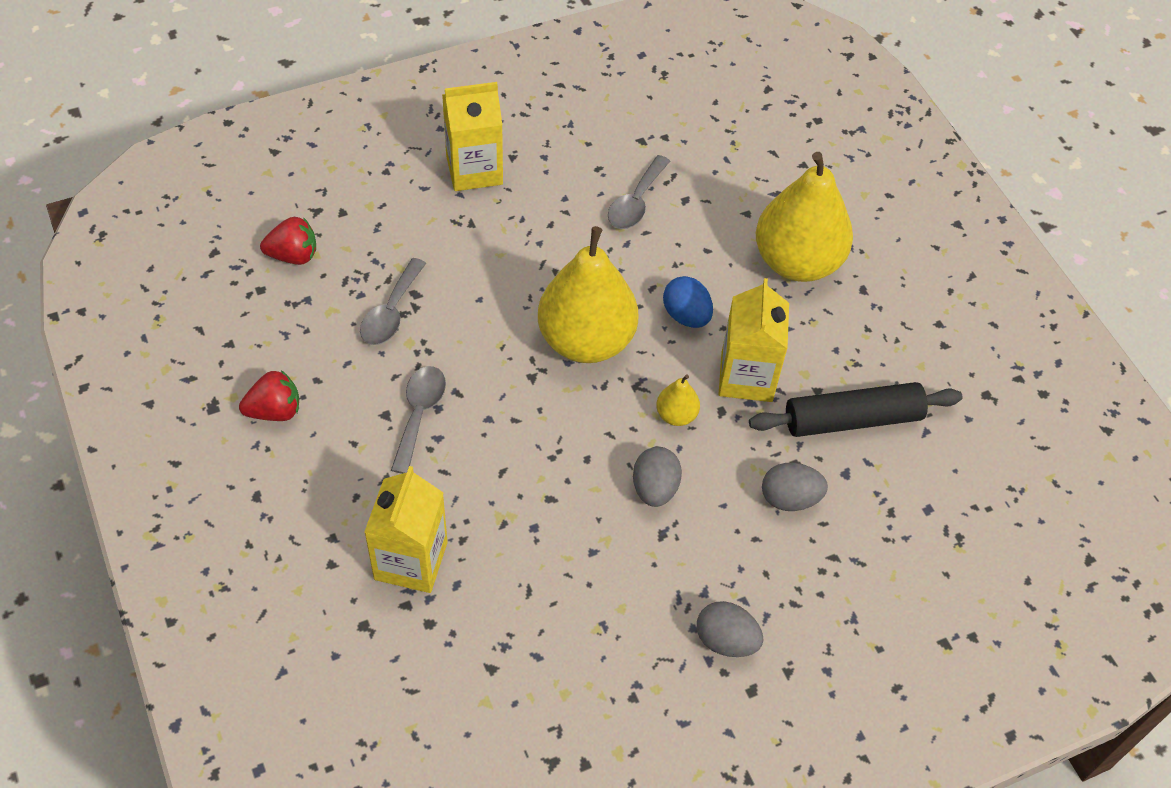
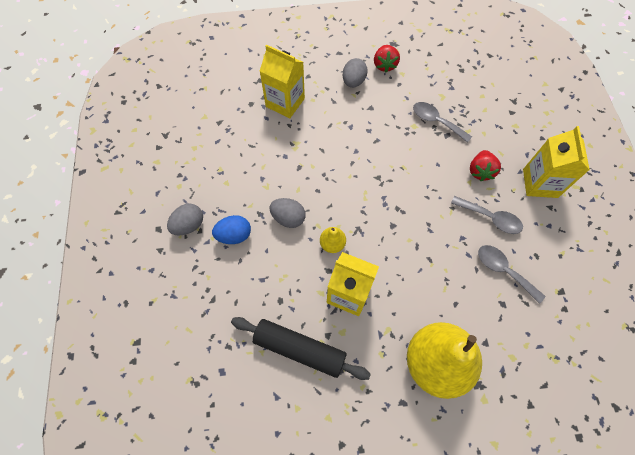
camera: 110 degrees right, 10 degrees up
red strawberry [260,217,316,265] -> red strawberry moved to [470,150,501,181]
grey spoon [391,366,446,474] -> grey spoon moved to [451,196,523,234]
yellow pear [538,226,639,363] -> none
blue egg [663,276,713,328] -> blue egg moved to [212,215,251,244]
black rolling pin [749,382,962,437] -> black rolling pin turned 75 degrees counterclockwise [231,317,371,380]
grey egg [762,463,828,511] -> grey egg moved to [343,58,368,88]

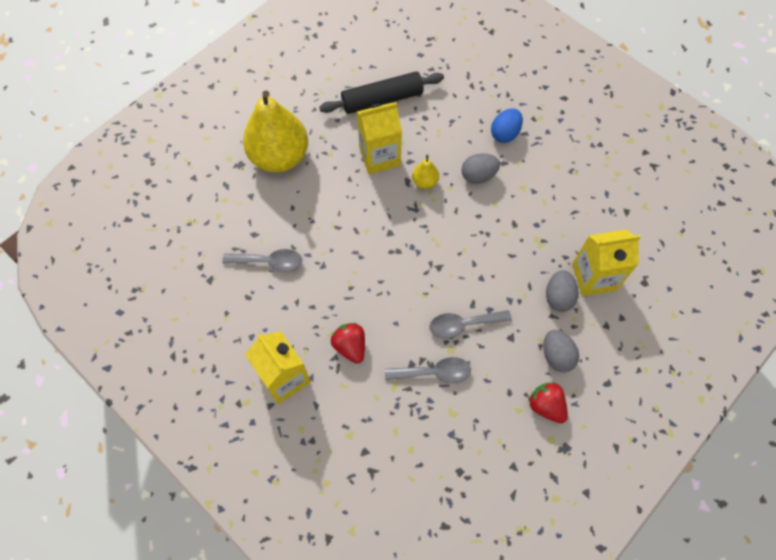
camera: 140 degrees right, 0 degrees up
grey egg [167,203,203,235] -> grey egg moved to [546,270,579,312]
grey spoon [451,196,523,234] -> grey spoon moved to [430,310,512,338]

